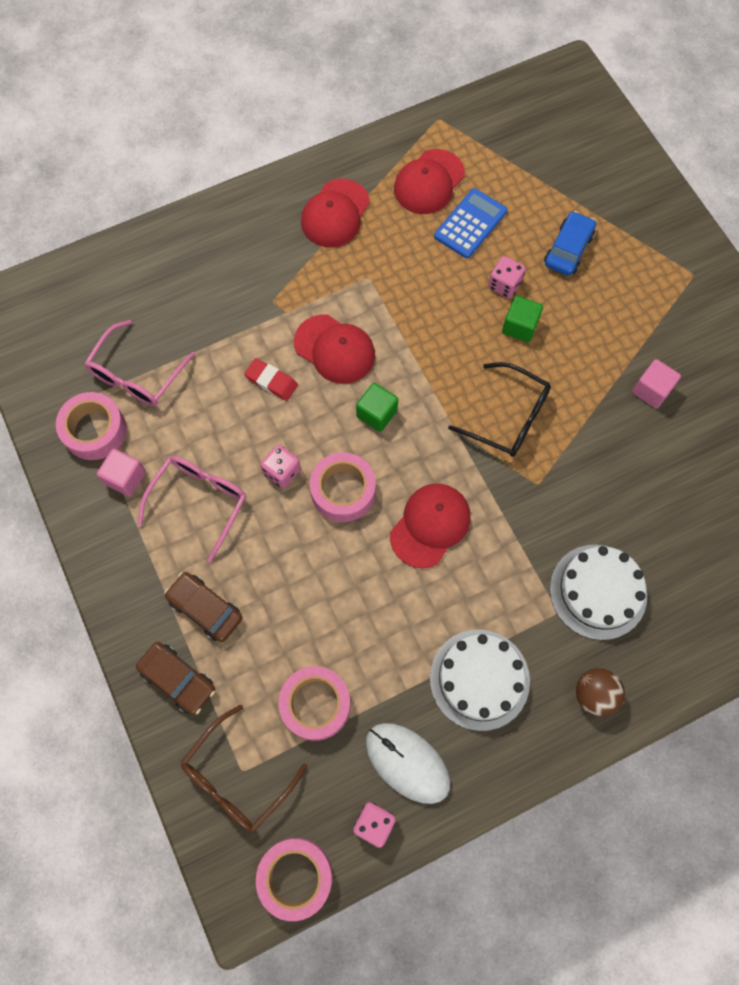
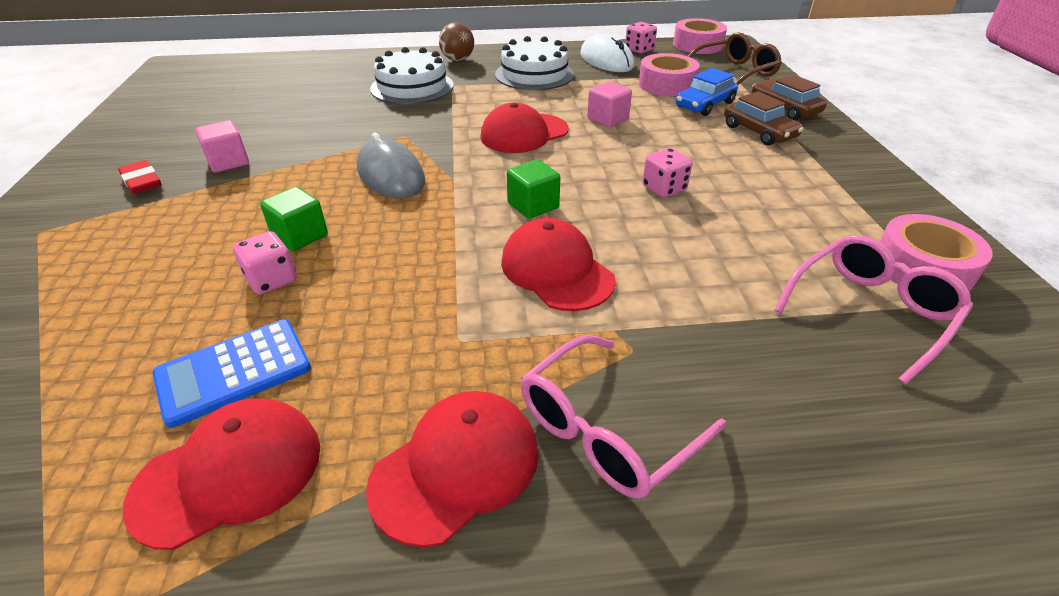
camera: 160 degrees left, 30 degrees down
pink cube [97,449,146,497] -> pink cube moved to [587,82,632,127]
pink glasses [138,456,246,562] -> pink glasses moved to [521,335,726,499]
red eraser [244,358,298,401] -> red eraser moved to [118,160,161,194]
pink tape [310,452,376,522] -> none
black glasses [448,362,551,457] -> grey mouse [357,133,425,198]
blue car [544,211,596,276] -> blue car moved to [676,68,738,116]

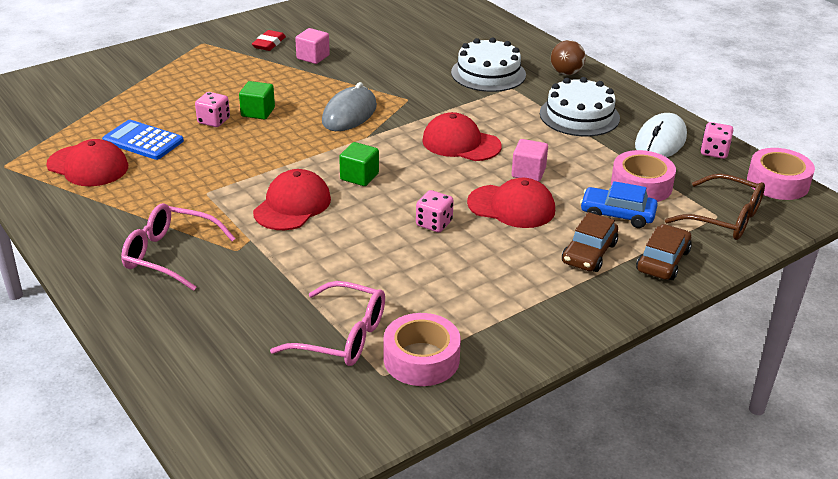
camera: 60 degrees right, 5 degrees down
red cap [366,391,538,548] -> red cap moved to [467,178,555,228]

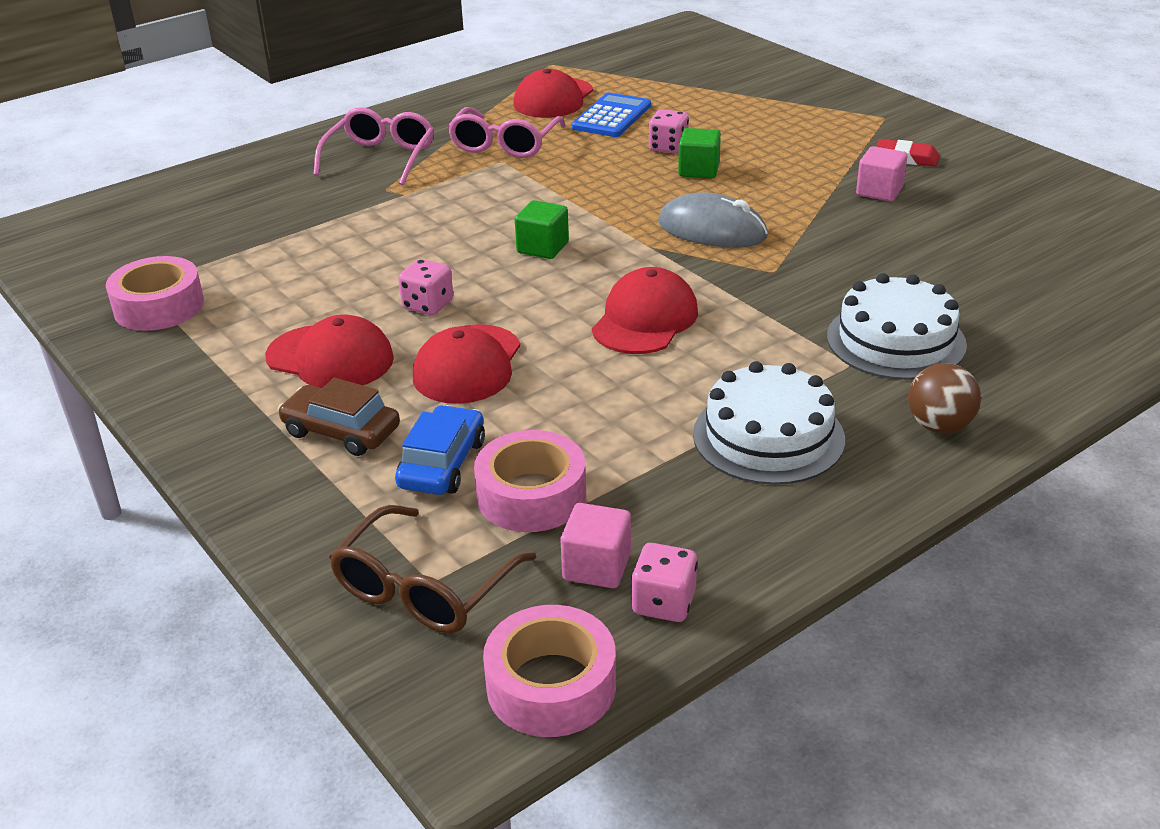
camera: 90 degrees right, 0 degrees up
red cap [253,169,331,230] -> red cap moved to [265,315,394,388]
pink glasses [270,281,385,366] -> pink glasses moved to [448,107,566,158]
pink cube [512,139,548,182] -> pink cube moved to [560,503,631,588]
white mouse [635,113,687,157] -> none
brown car [636,224,692,280] -> none

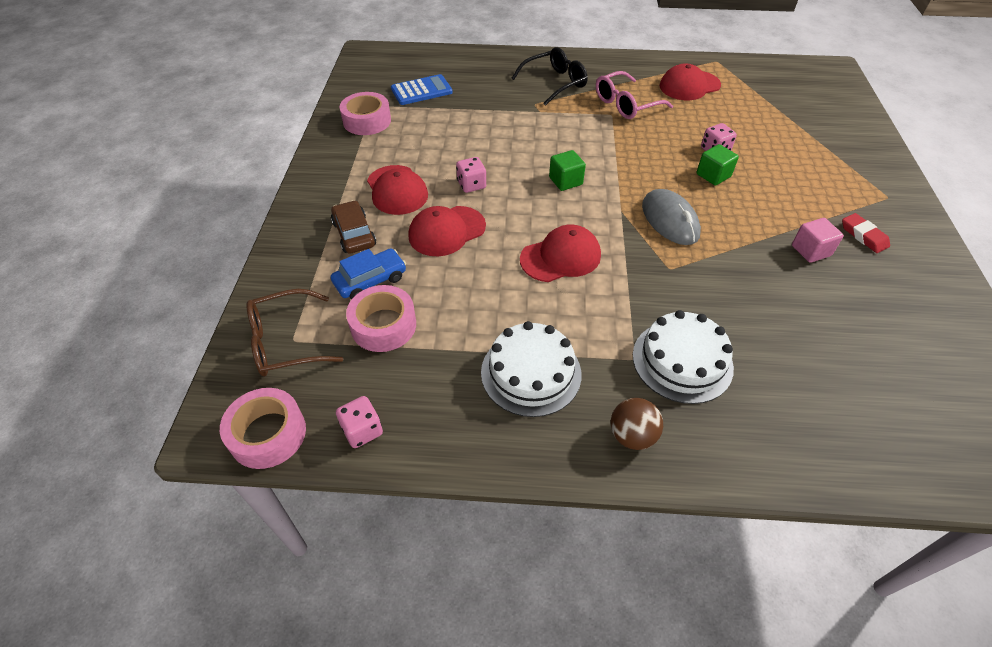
camera: 40 degrees right, 15 degrees up
pink glasses [313,107,434,185] -> black glasses [512,47,588,106]
pink cube [560,503,631,588] -> none
blue calculator [572,93,651,137] -> blue calculator moved to [391,74,453,105]

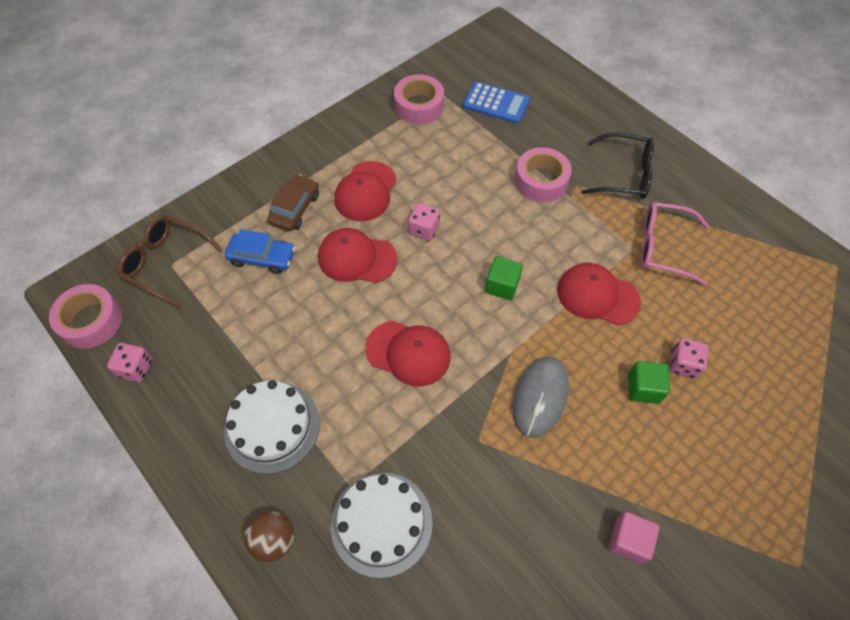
camera: 45 degrees right, 10 degrees up
pink tape [346,285,416,352] -> pink tape moved to [515,147,572,202]
red cap [660,64,721,100] -> red cap moved to [557,263,641,325]
red eraser [842,213,890,253] -> none

